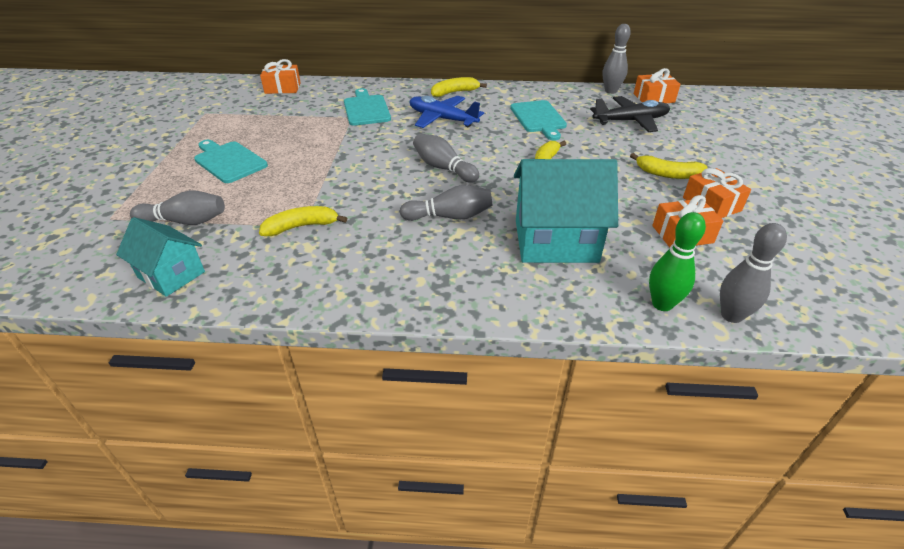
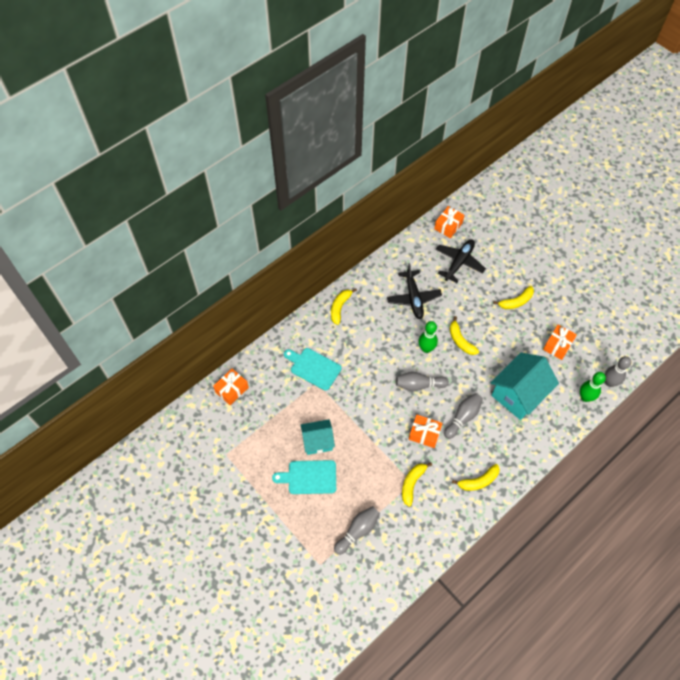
camera: 45 degrees left, 20 degrees up
turquoise house [116,217,205,297] -> turquoise house moved to [301,420,335,455]
blue plane [410,96,484,128] -> none
turquoise cutting board [510,100,567,141] -> black plane [387,263,442,319]
grey bowling pin [603,24,631,94] -> none
orange gift [683,168,751,218] -> orange gift moved to [409,415,443,448]
none -> green bowling pin [418,321,438,353]
none -> yellow banana [452,464,500,491]

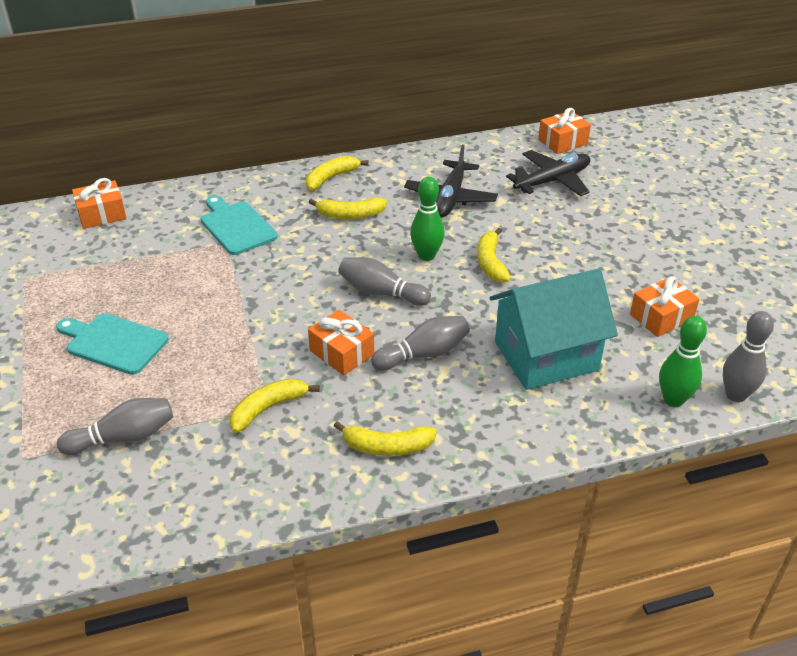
camera: 25 degrees right, 20 degrees down
turquoise house [301,420,335,455] -> none
yellow banana [493,286,534,309] -> yellow banana moved to [309,198,387,219]

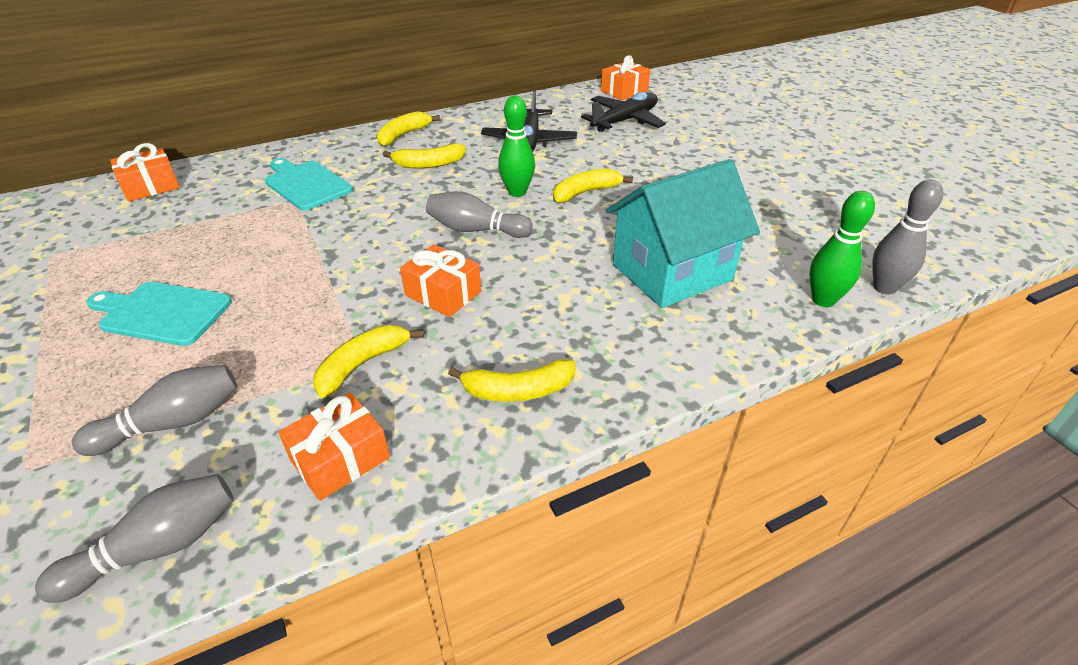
camera: 10 degrees left, 0 degrees up
grey bowling pin [371,316,470,371] -> grey bowling pin moved to [35,474,234,603]
yellow banana [477,228,511,283] -> yellow banana turned 75 degrees clockwise [553,169,633,203]
orange gift [630,276,699,337] -> orange gift moved to [278,392,390,501]

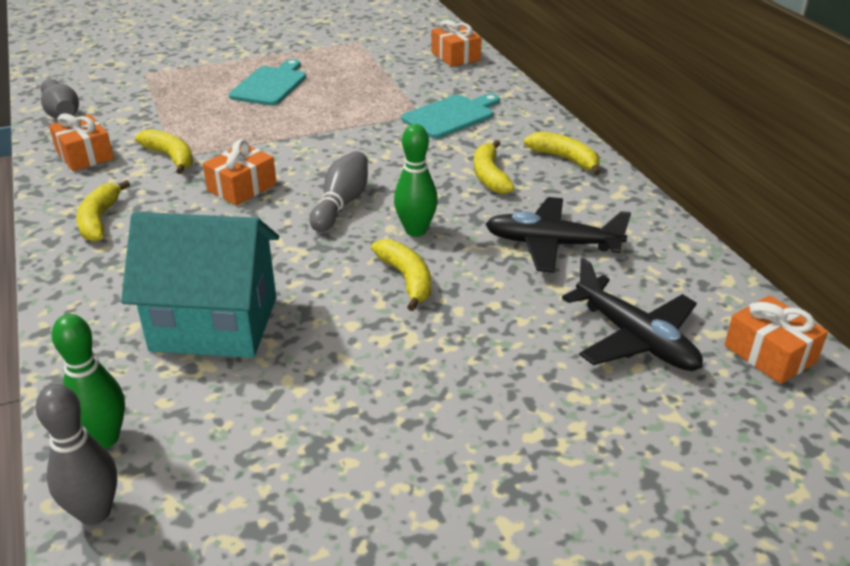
camera: 95 degrees right, 5 degrees down
grey bowling pin [72,365,238,456] -> none
turquoise house [606,159,760,308] -> turquoise house turned 60 degrees counterclockwise [121,212,279,358]

